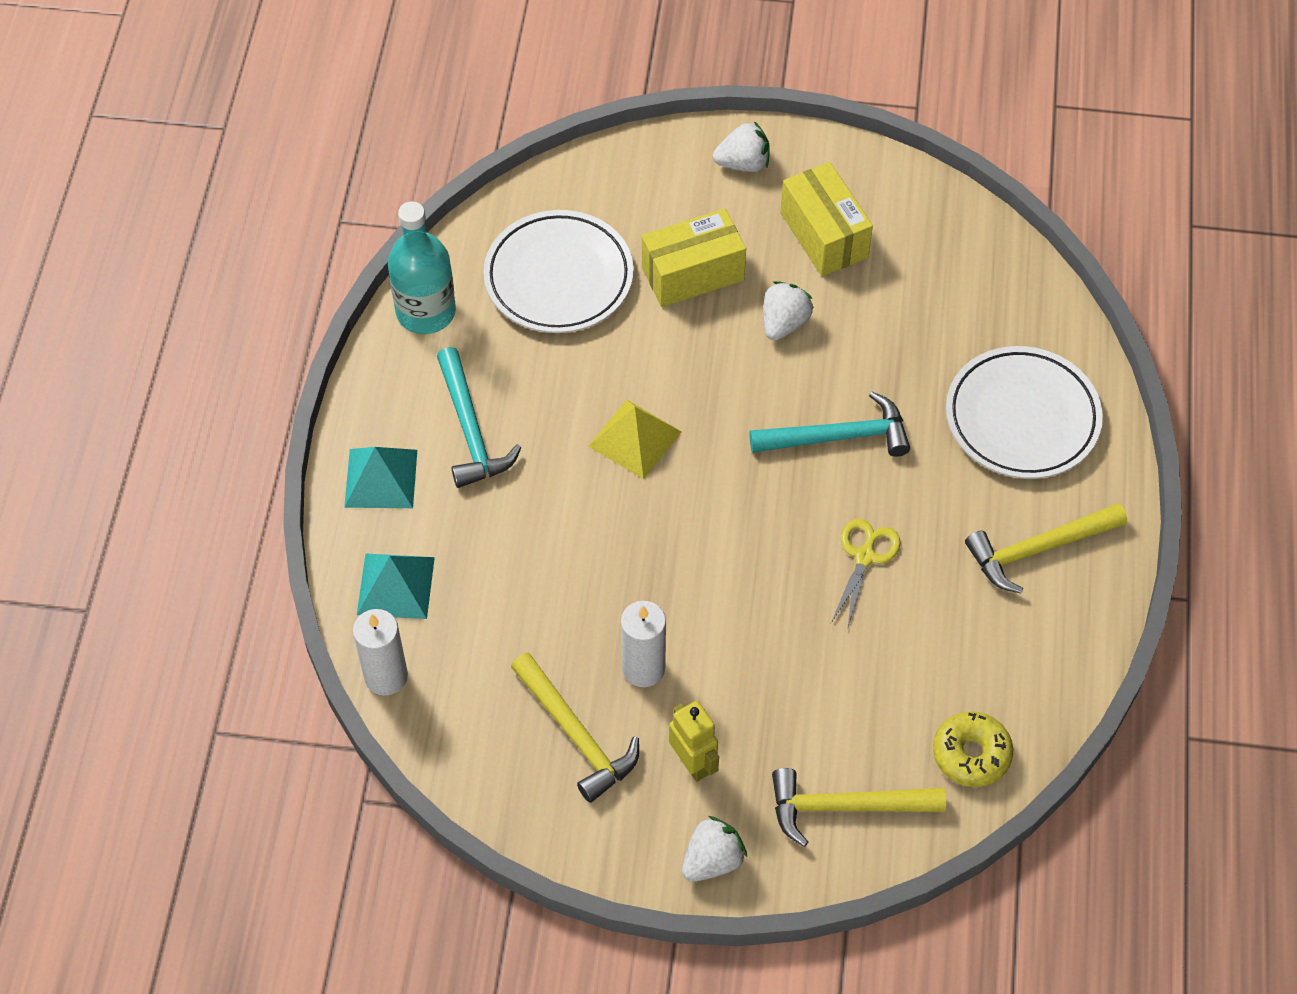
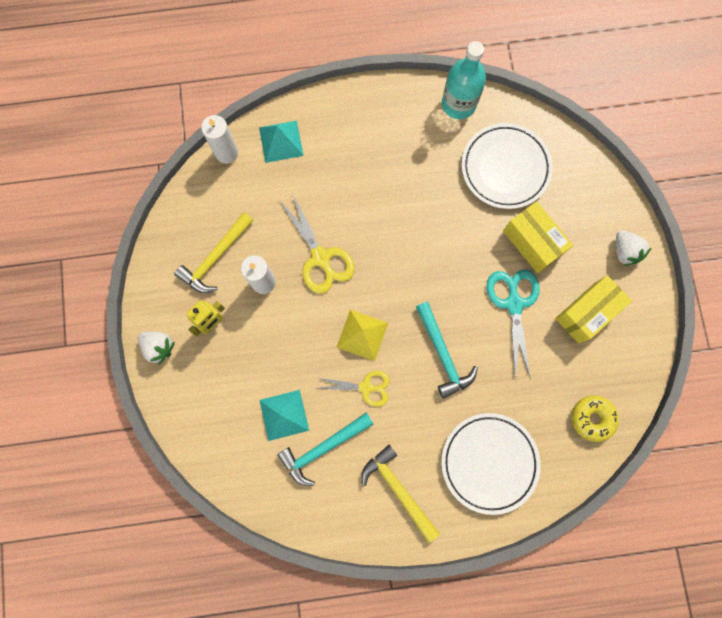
camera: 75 degrees right, 20 degrees up
turquoise pyramid [344,447,417,508] -> turquoise pyramid moved to [259,390,309,441]
turquoise hammer [437,347,522,488] -> turquoise hammer moved to [277,413,373,486]
yellow pyramid [588,400,682,479] -> yellow pyramid moved to [336,310,388,361]
white strawberry [763,281,814,341] -> turquoise scissors [487,269,540,379]
yellow hammer [772,768,946,847] -> none
yellow donut [933,711,1013,787] -> yellow donut moved to [572,396,619,442]
none -> yellow scissors [279,193,355,294]

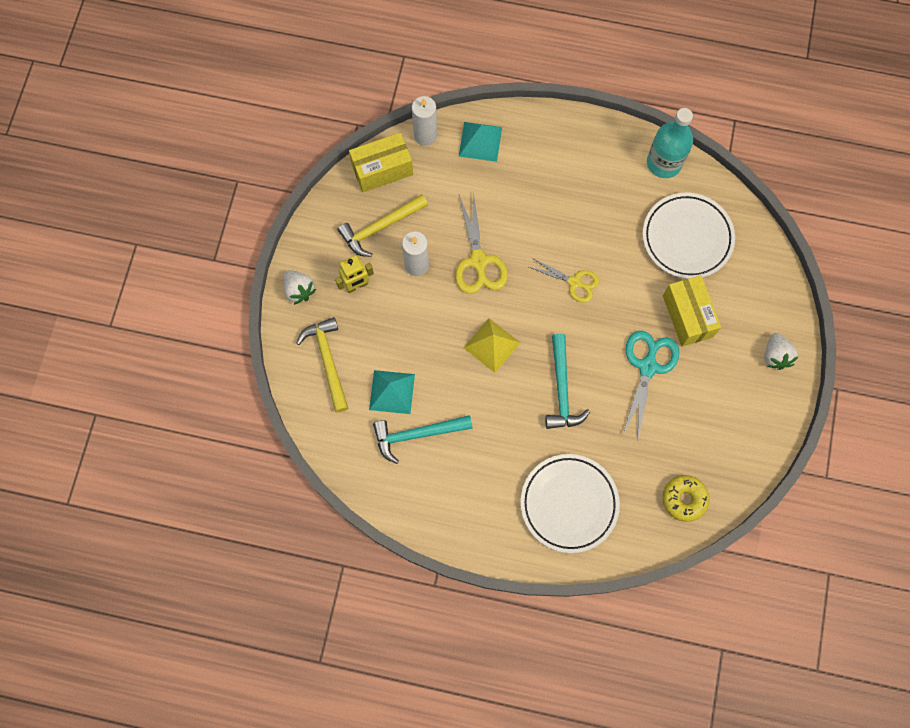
camera: 20 degrees right, 5 degrees down
yellow scissors [318,371,390,407] -> yellow scissors moved to [529,258,599,303]
yellow hammer [362,445,440,543] -> yellow hammer moved to [296,317,348,412]
yellow box [555,275,632,343] -> yellow box moved to [349,133,413,192]

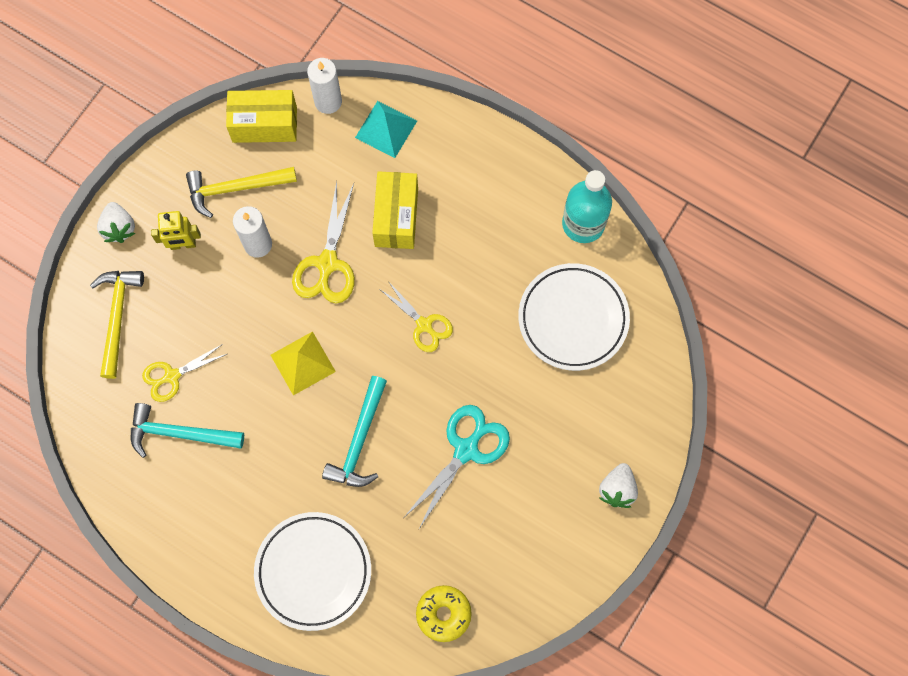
camera: 20 degrees right, 0 degrees up
turquoise pyramid [369,370,415,414] -> yellow scissors [142,344,227,402]
yellow box [663,275,721,346] -> yellow box moved to [372,171,418,249]

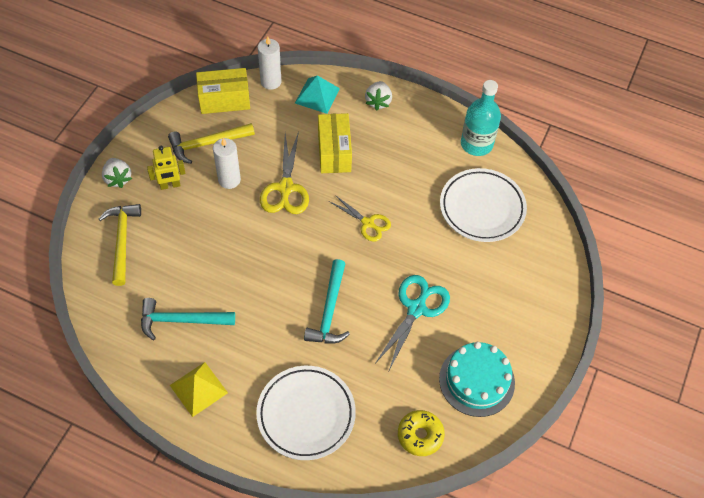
camera: 10 degrees left, 15 degrees down
yellow scissors [142,344,227,402] -> none
yellow pyramid [271,331,336,395] -> yellow pyramid moved to [170,362,228,417]
white strawberry [599,463,638,508] -> white strawberry moved to [365,81,392,110]
none -> turquoise cake [439,342,515,417]

